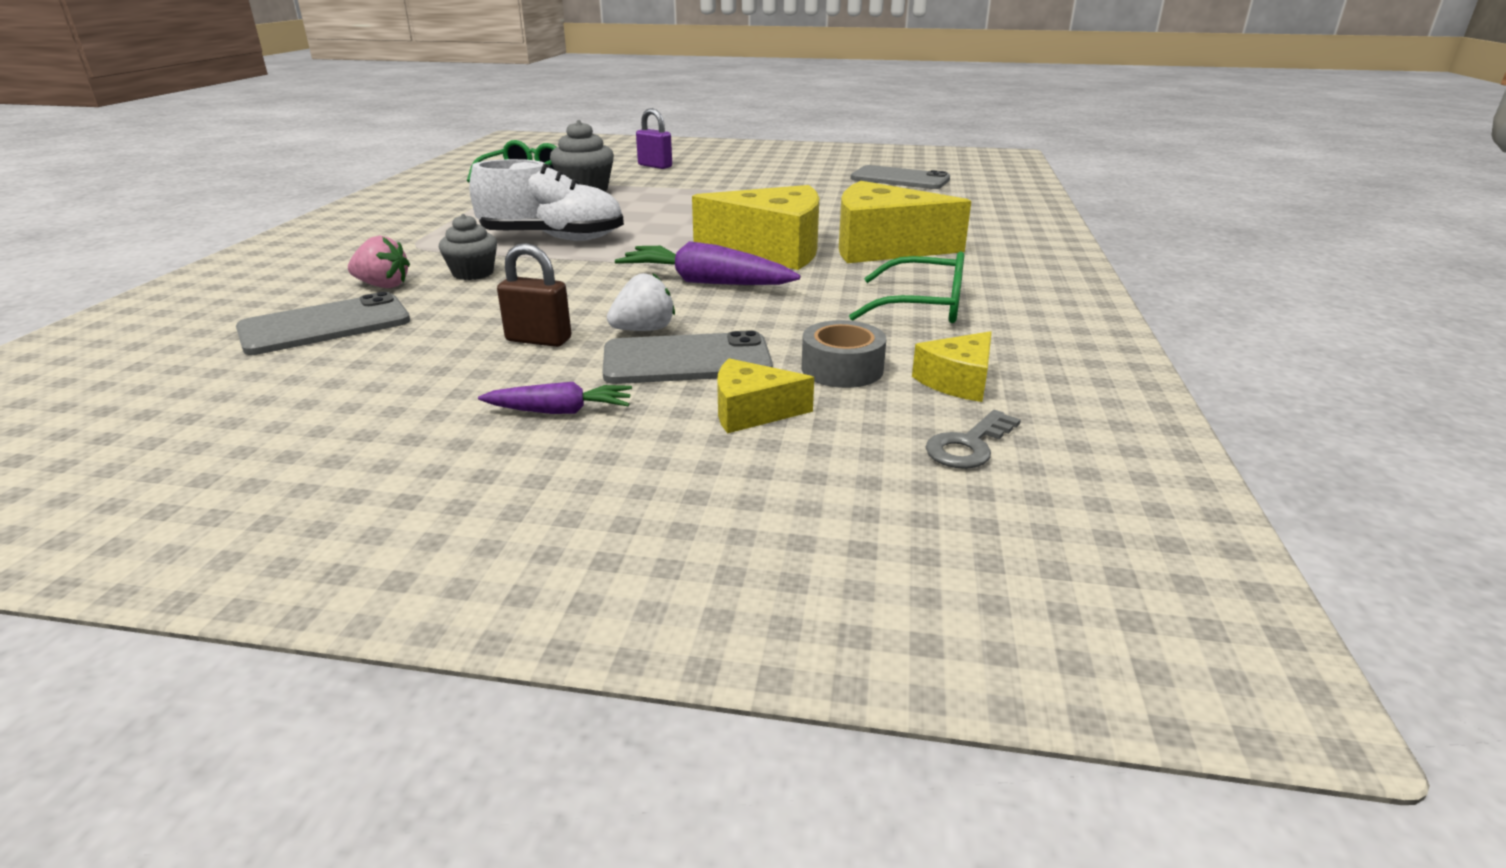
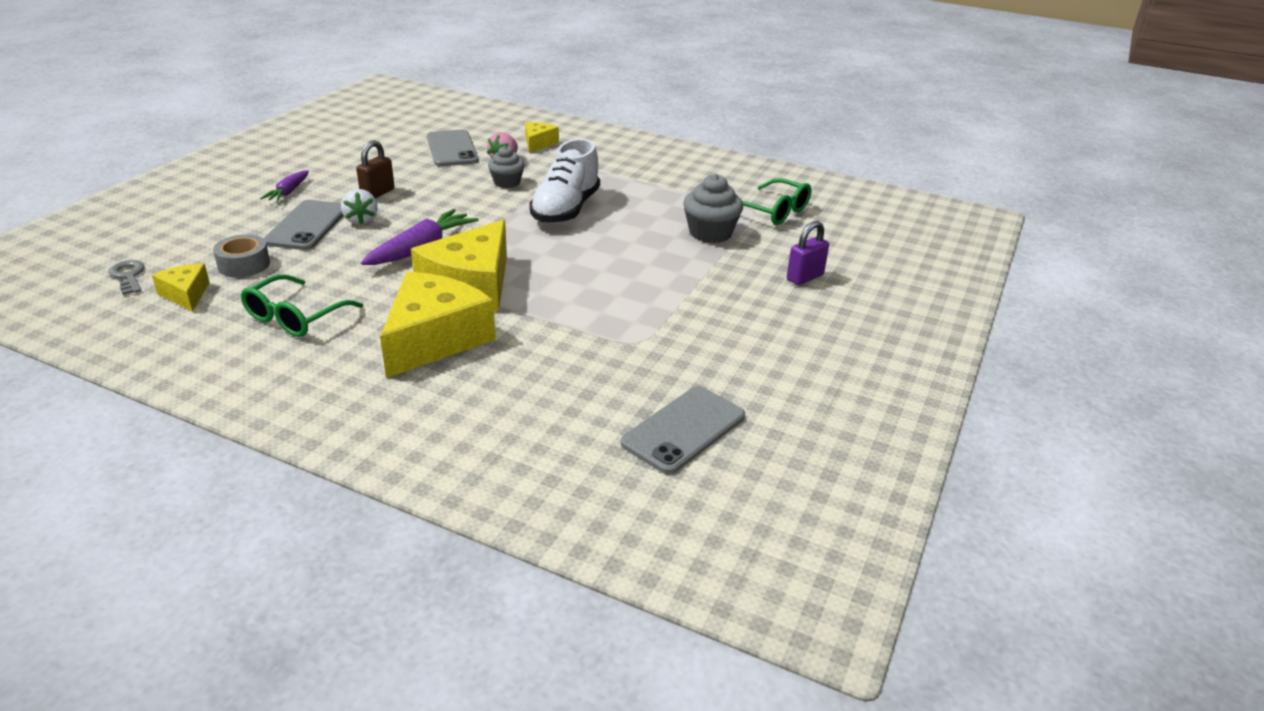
camera: 105 degrees right, 5 degrees up
yellow cheese [717,358,814,433] -> yellow cheese moved to [525,122,559,153]

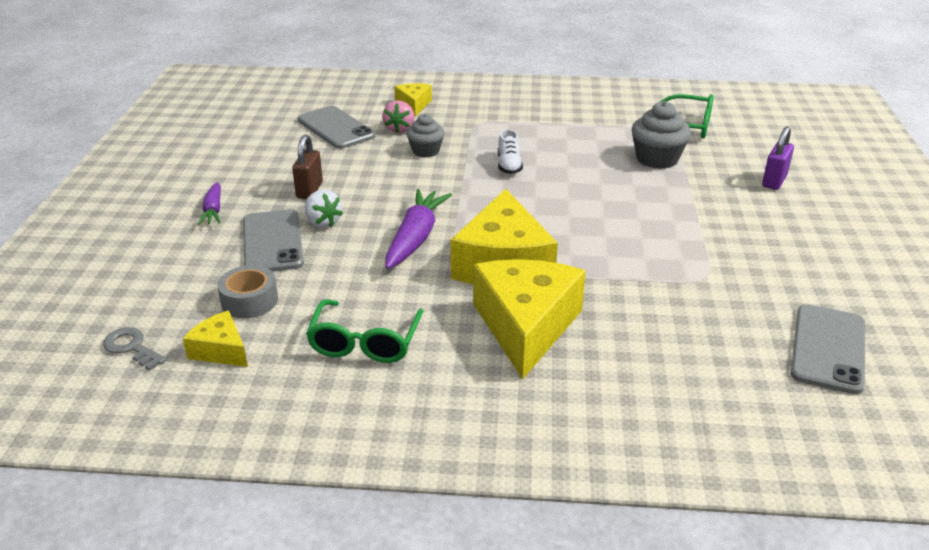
camera: 20 degrees left, 0 degrees up
white shoe [529,138,600,224] -> white shoe [498,129,523,174], size x0.49

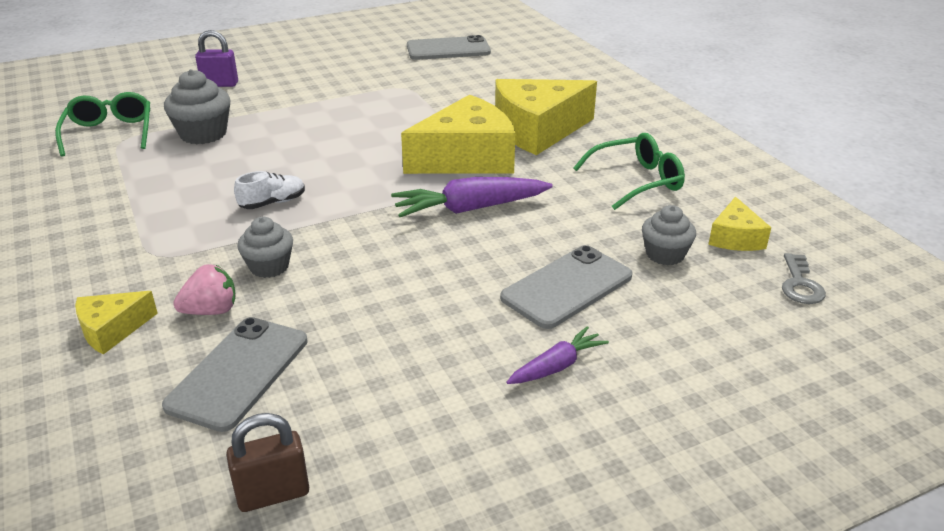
camera: 120 degrees left, 0 degrees up
grey tape [217,265,278,318] -> grey cupcake [642,205,696,265]
brown padlock [292,134,323,199] -> brown padlock moved to [226,413,309,512]
white strawberry [304,189,343,228] -> none

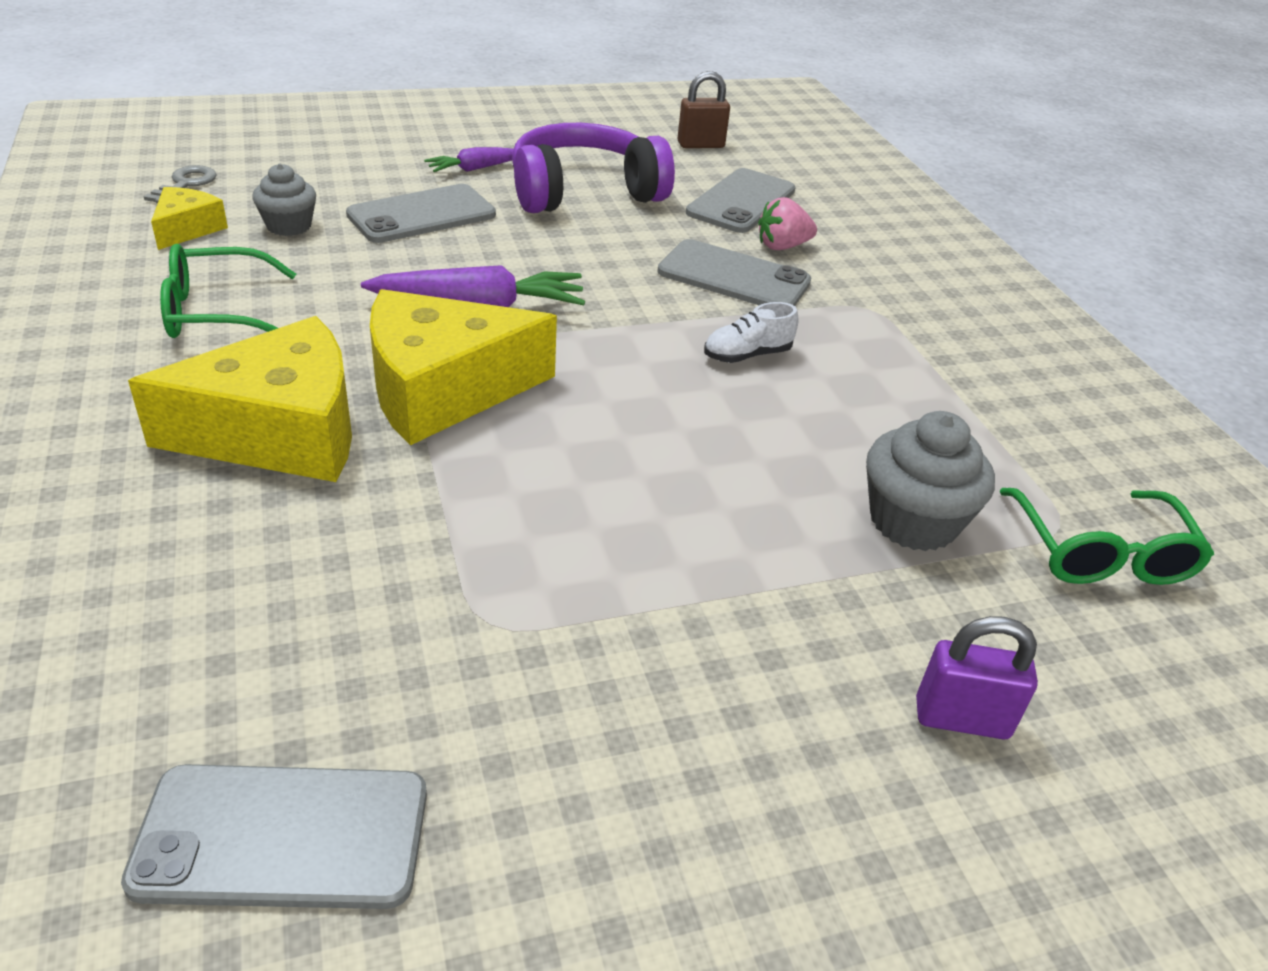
camera: 175 degrees left, 5 degrees up
yellow cheese [75,291,158,355] -> none
grey cupcake [237,217,293,278] -> grey phone [657,239,811,306]
none -> purple headphones [512,123,675,213]

